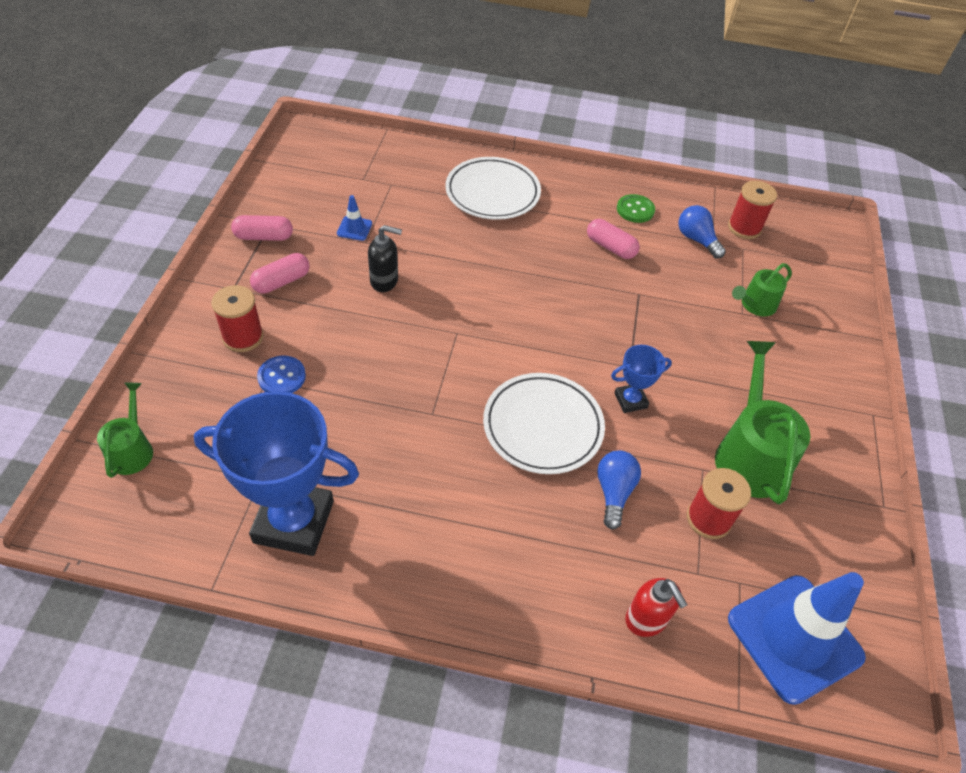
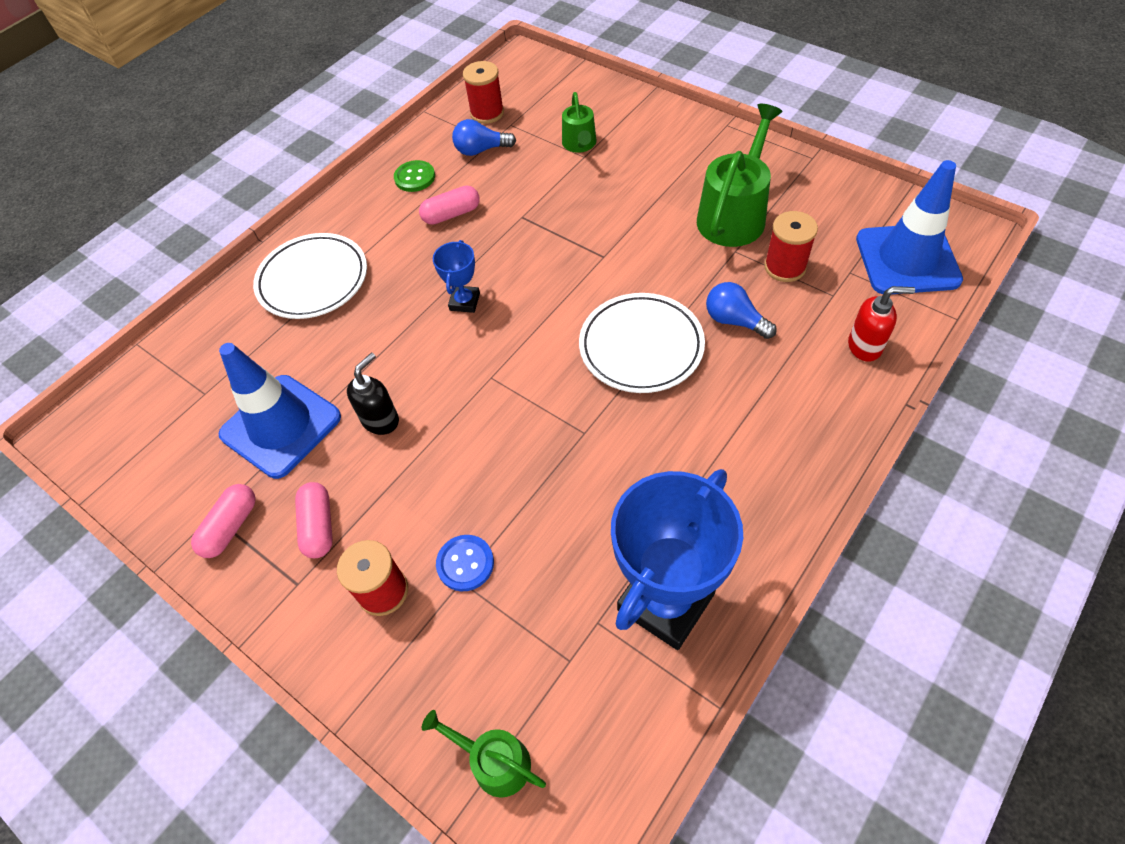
camera: 55 degrees left, 5 degrees up
blue traffic cone [337,195,372,241] -> blue traffic cone [218,343,341,479], size x2.45
blue trophy [611,345,672,413] -> blue trophy moved to [433,240,480,313]
green watering can [715,341,811,504] -> green watering can turned 90 degrees clockwise [697,104,783,247]

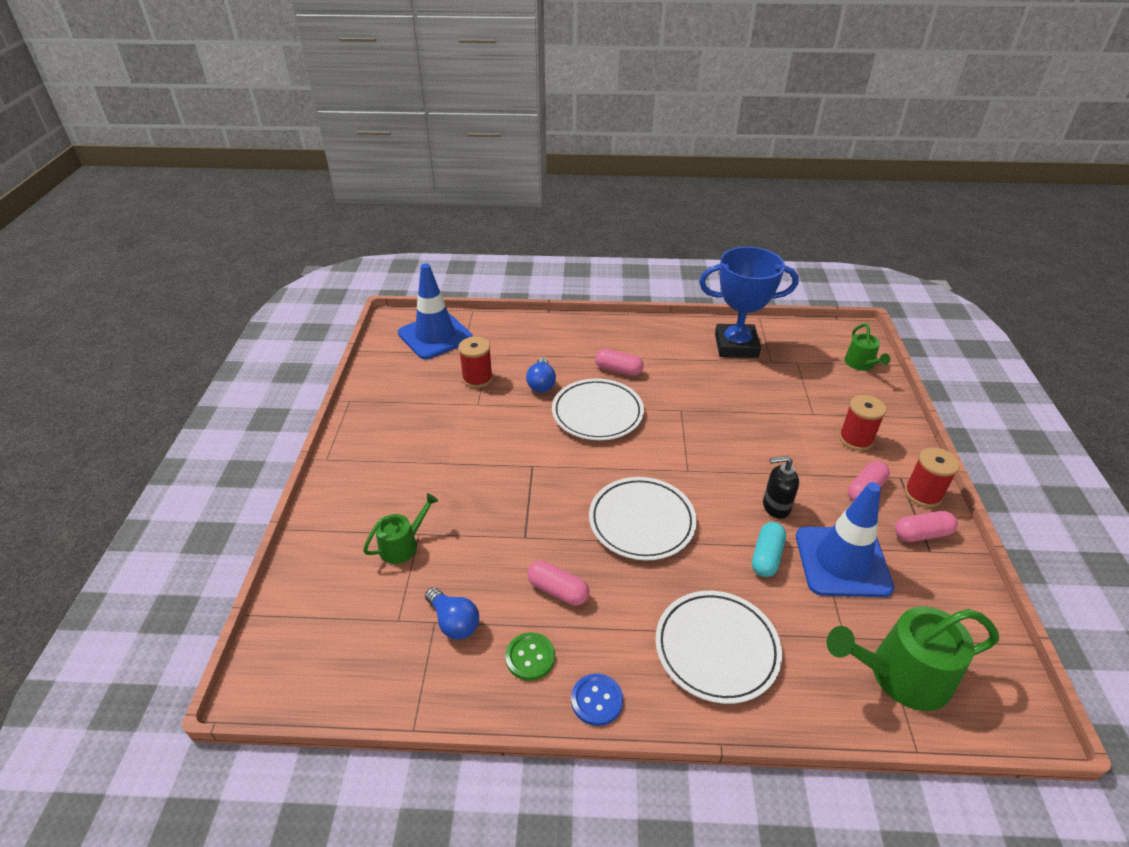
camera: 130 degrees left, 15 degrees down
blue trophy [433,240,480,313] -> white plate [589,477,697,560]
blue button [436,535,494,591] -> blue button moved to [571,674,623,726]
red spool [463,61,504,124] -> red spool moved to [904,448,960,508]
green watering can [697,104,783,247] -> green watering can moved to [826,606,999,711]
red soap dispenser [848,286,915,362] -> none
none -> pink capsule [595,349,644,376]
none -> turquoise capsule [752,522,786,577]

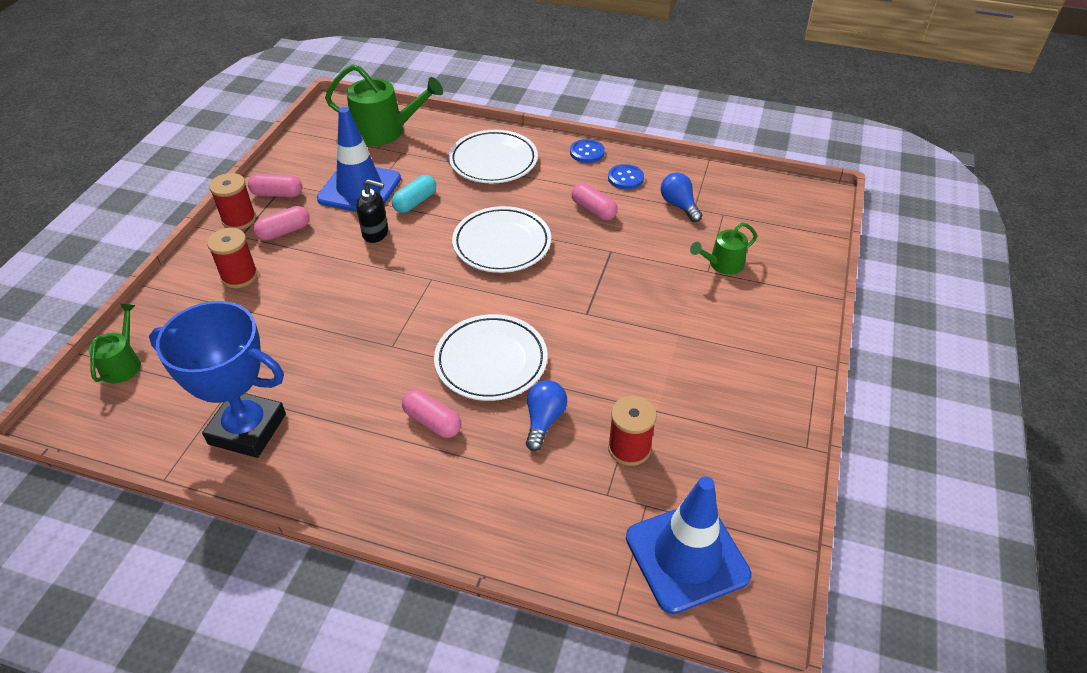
camera: 165 degrees left, 5 degrees up
green button [505,633,555,681] -> blue button [608,164,644,190]

